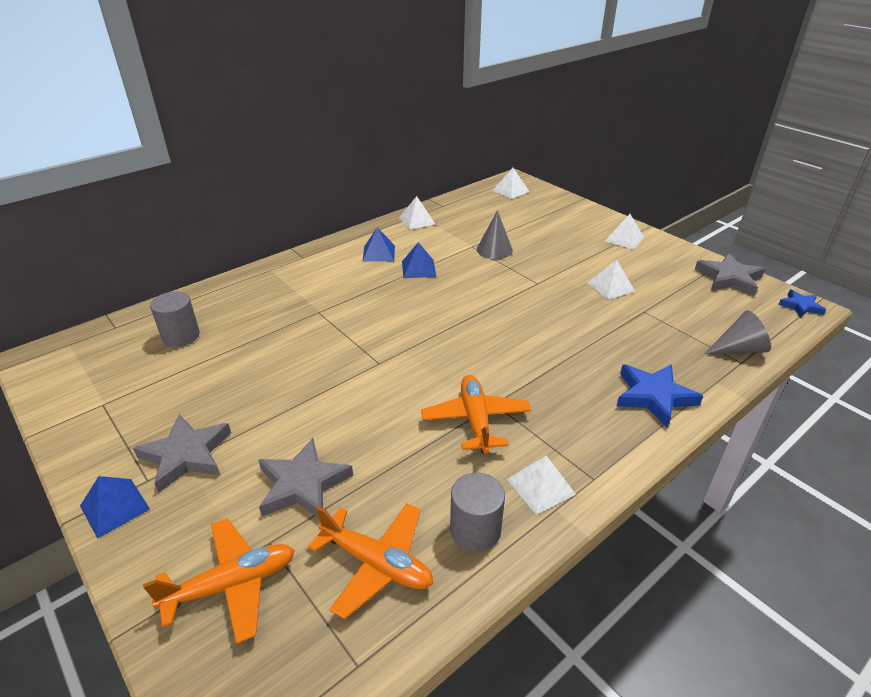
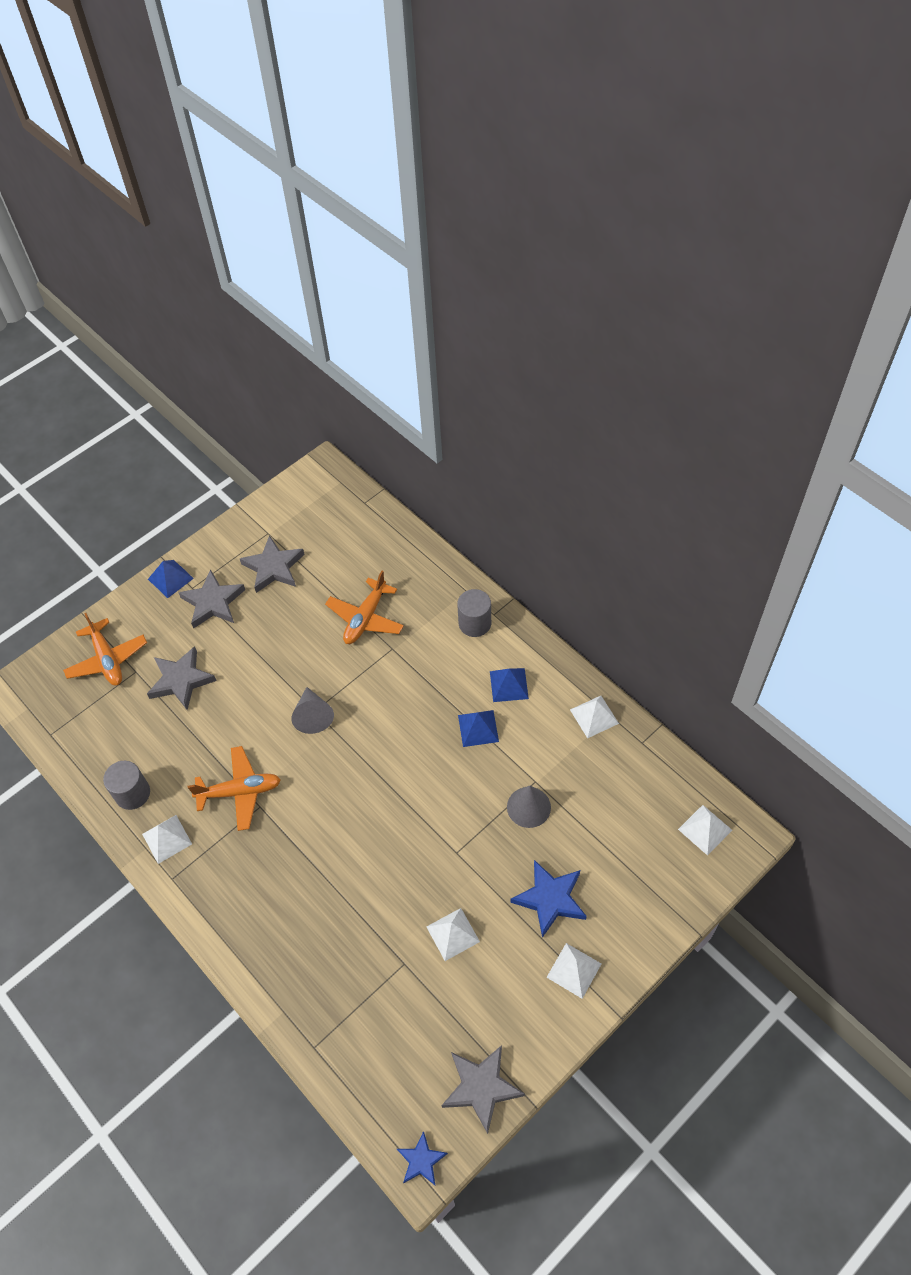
camera: 90 degrees right, 20 degrees up
grey cylinder [150,292,200,347] -> grey cylinder moved to [457,589,491,637]
orange plane [308,503,433,619] -> orange plane moved to [325,571,404,644]
blue star [617,364,703,428] -> blue star moved to [510,860,587,938]
grey cone [705,310,771,354] -> grey cone moved to [292,687,334,734]
none -> grey star [240,535,305,593]

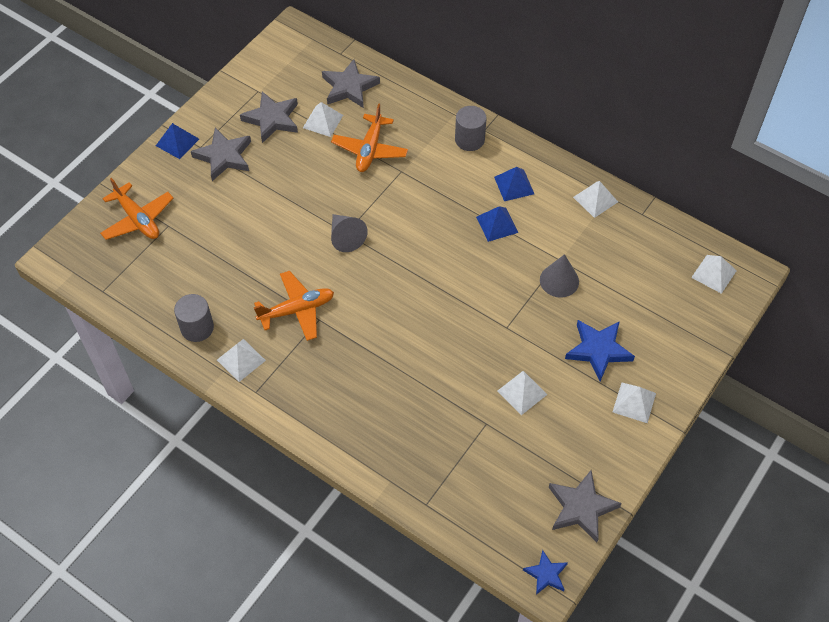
camera: 15 degrees left, 0 degrees up
grey star [147,646,217,710] -> grey star moved to [322,59,380,108]
none -> white pyramid [303,102,343,137]

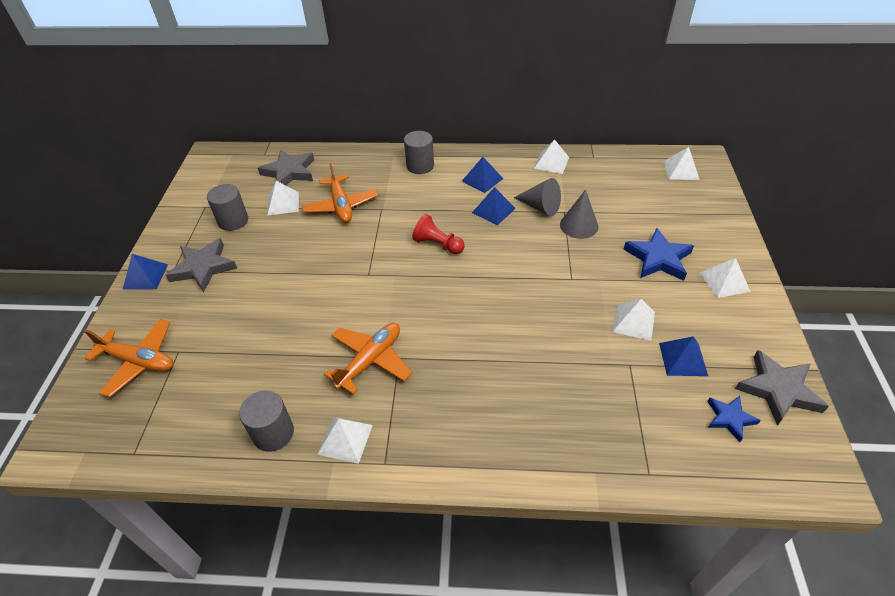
camera: 30 degrees left, 10 degrees down
grey star [240,91,298,143] -> grey cylinder [207,184,248,231]
grey cone [331,214,368,252] -> grey cone moved to [514,178,561,216]
blue star [523,550,568,595] -> blue star moved to [707,396,761,442]
none -> red pawn [412,214,465,254]
none -> blue pyramid [659,336,708,376]

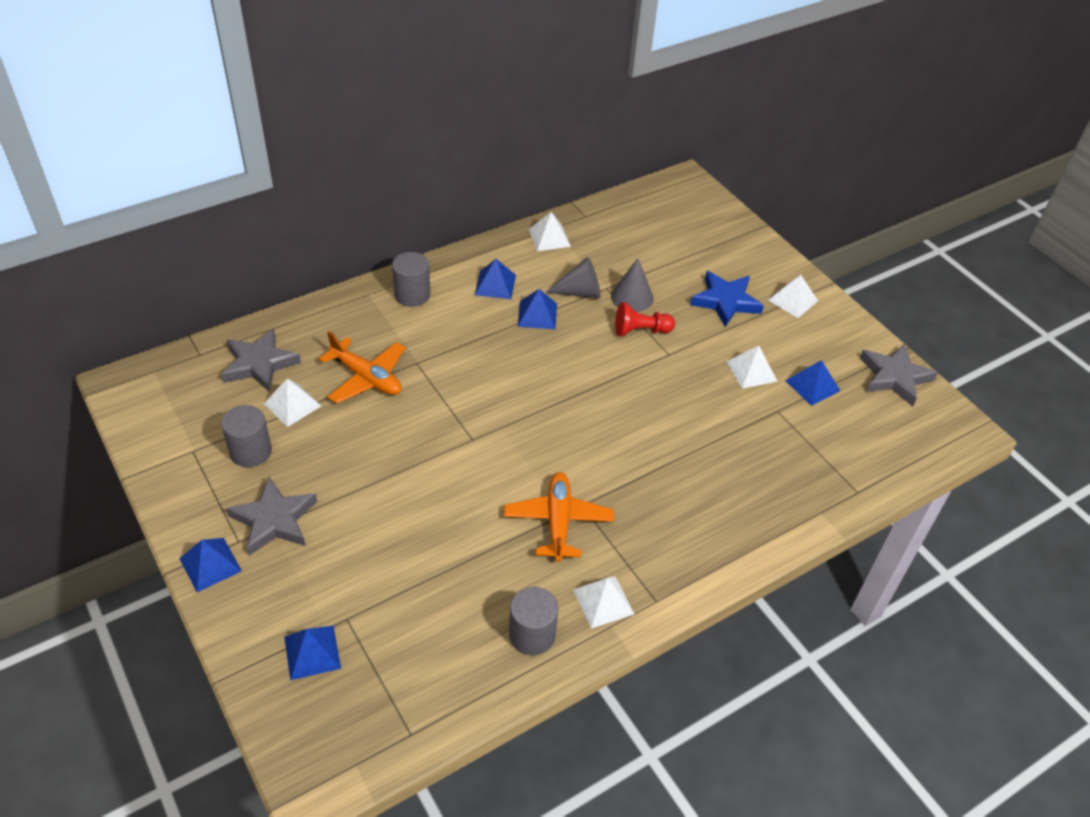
camera: 40 degrees left, 0 degrees up
orange plane [84,319,173,397] -> blue pyramid [284,626,341,680]
red pawn [412,214,465,254] -> red pawn moved to [615,302,675,336]
white pyramid [663,147,700,180] -> none
blue star [707,396,761,442] -> none

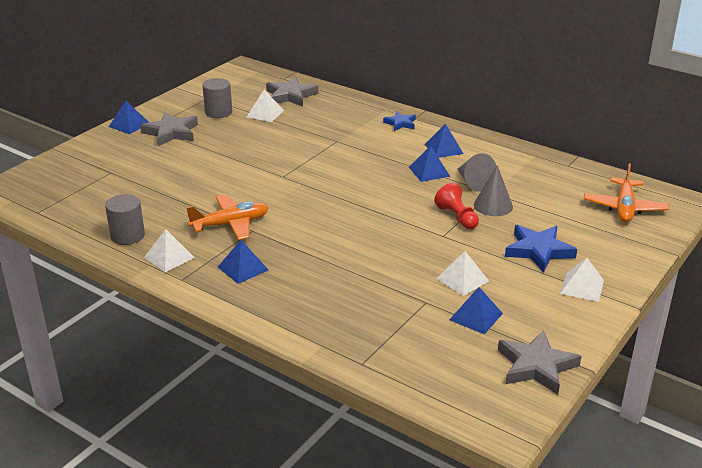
camera: 70 degrees right, 15 degrees down
blue pyramid [284,626,341,680] -> blue pyramid moved to [218,240,269,284]
orange plane [319,331,406,403] -> orange plane moved to [584,163,669,222]
grey cylinder [392,252,430,307] -> blue star [383,111,416,131]
white pyramid [529,212,571,251] -> none

